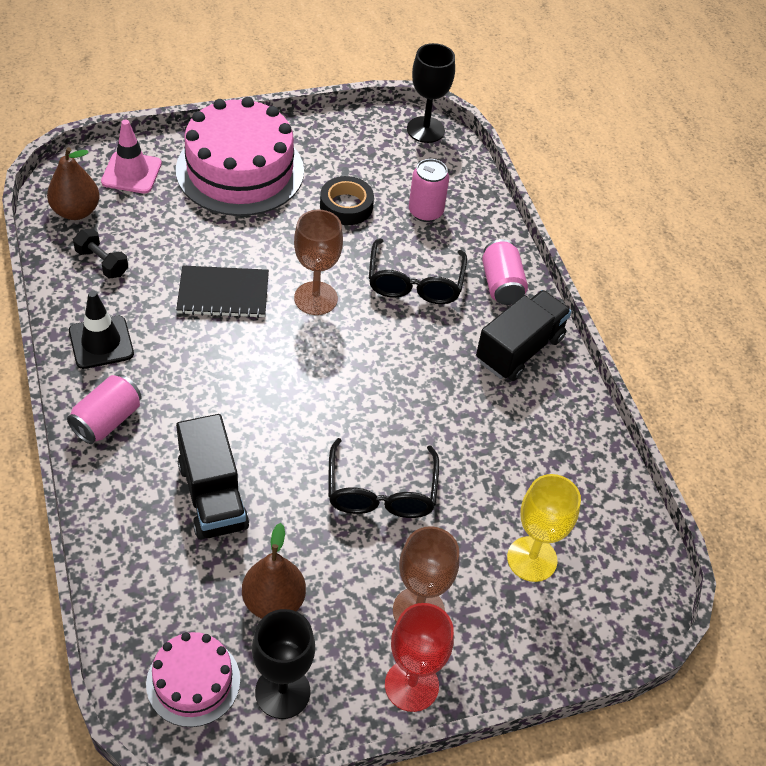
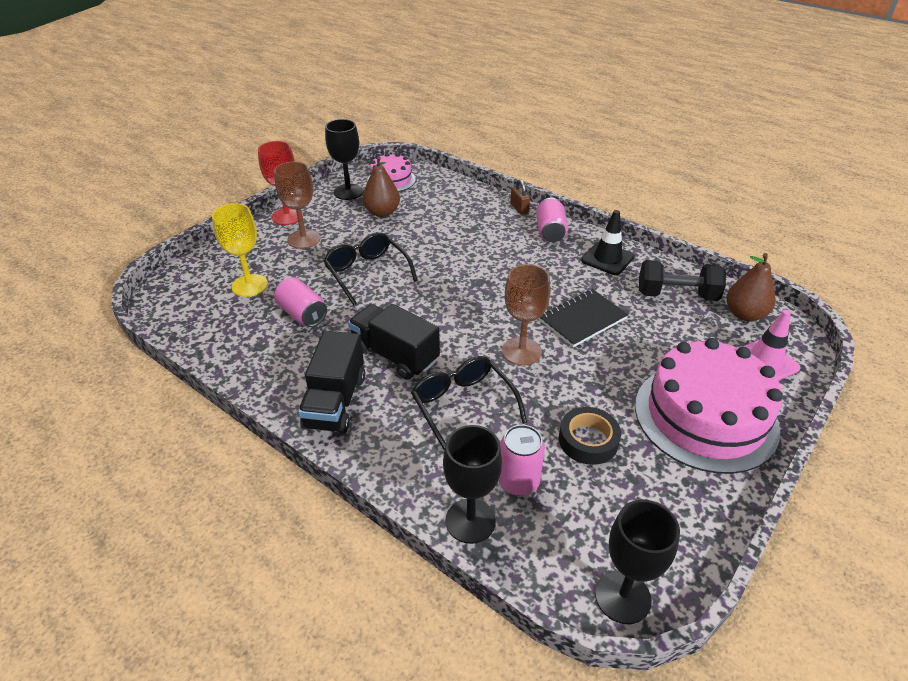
camera: 150 degrees right, 10 degrees down
black dumbbell [73,228,128,279] -> black dumbbell [639,260,726,301], size x1.61
black truck [176,414,249,540] -> black truck moved to [348,304,440,380]
pink can [482,239,528,305] -> pink can moved to [274,278,327,327]
none -> black goblet [443,425,502,544]
none -> brown padlock [510,179,530,215]

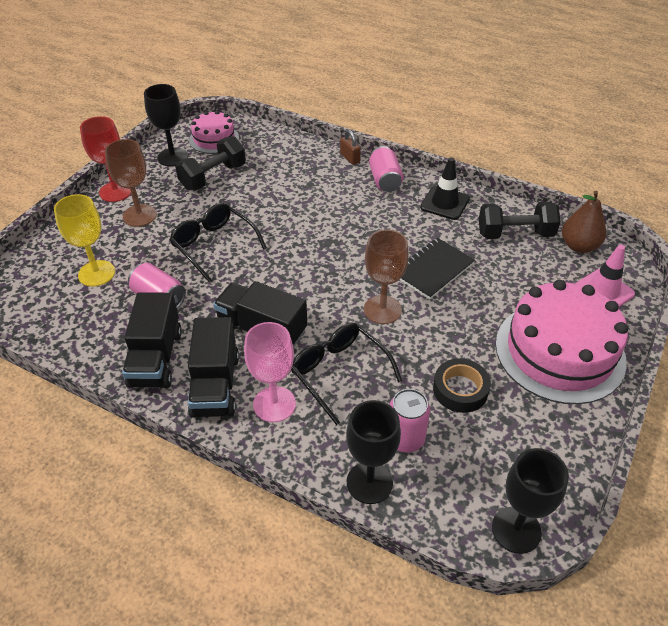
camera: 10 degrees left, 5 degrees up
brown pear [362,156,400,217] -> black dumbbell [175,136,246,190]
none -> black truck [122,292,182,388]
none -> pink goblet [244,322,296,422]

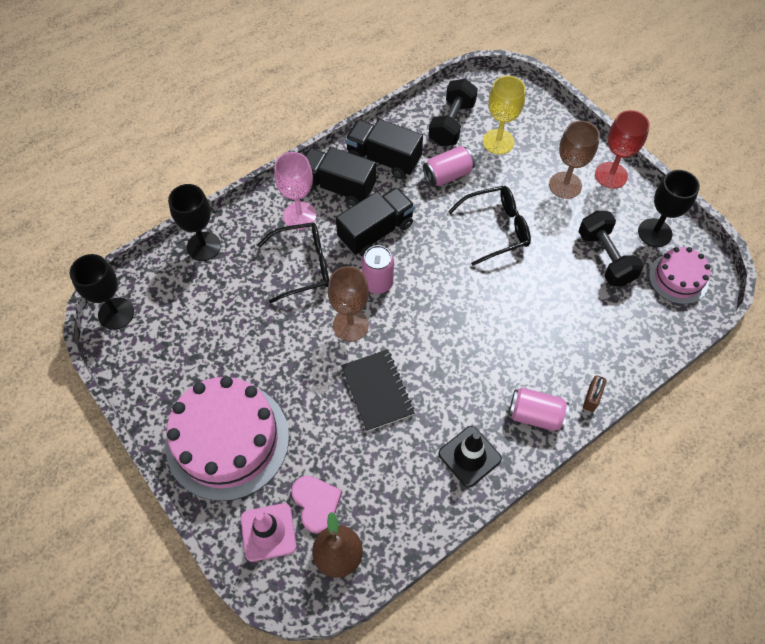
camera: 115 degrees right, 15 degrees up
brown padlock [340,130,361,165] -> brown padlock turned 60 degrees counterclockwise [583,375,606,412]
pink can [389,389,430,453] -> pink can moved to [362,245,394,294]
black tape [433,358,491,413] -> none
black dumbbell [479,202,561,239] -> black dumbbell moved to [429,79,478,146]
none -> pink heart [291,476,342,534]

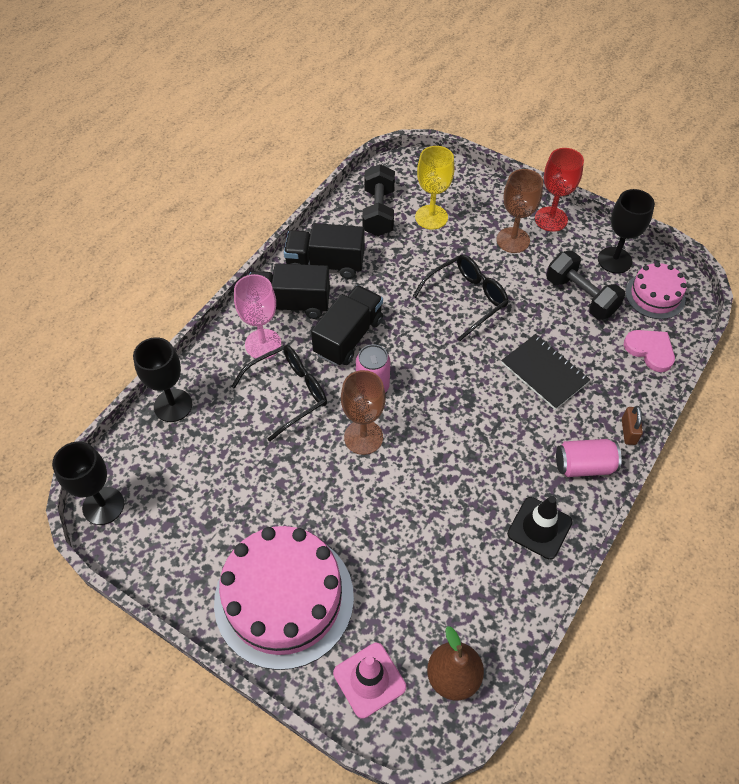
camera: 20 degrees left, 5 degrees down
pink heart [291,476,342,534] -> pink heart moved to [624,330,675,372]
black notebook [341,349,415,432] -> black notebook moved to [501,334,590,410]
pink can [423,146,475,186] -> none

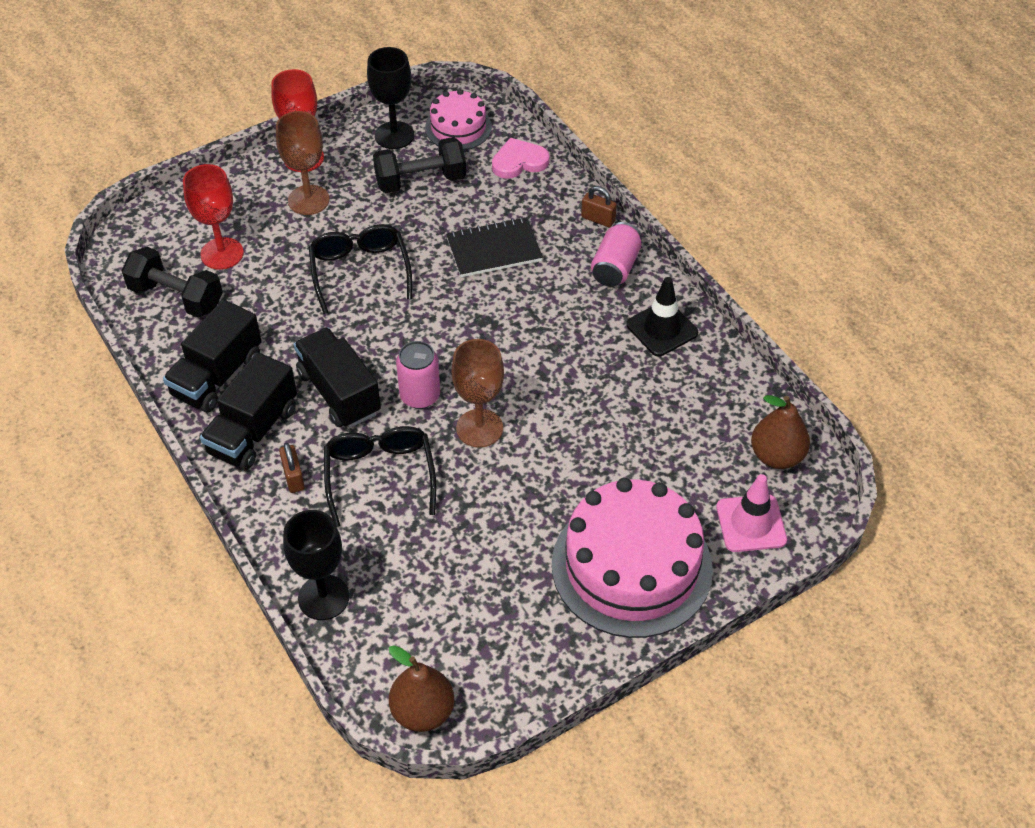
camera: 65 degrees left, 5 degrees down
black goblet [52,441,124,525] -> brown pear [389,645,454,732]
pink goblet [234,274,281,359] -> brown padlock [279,443,305,493]
yellow goblet [415,146,454,230] -> red goblet [183,164,244,269]

